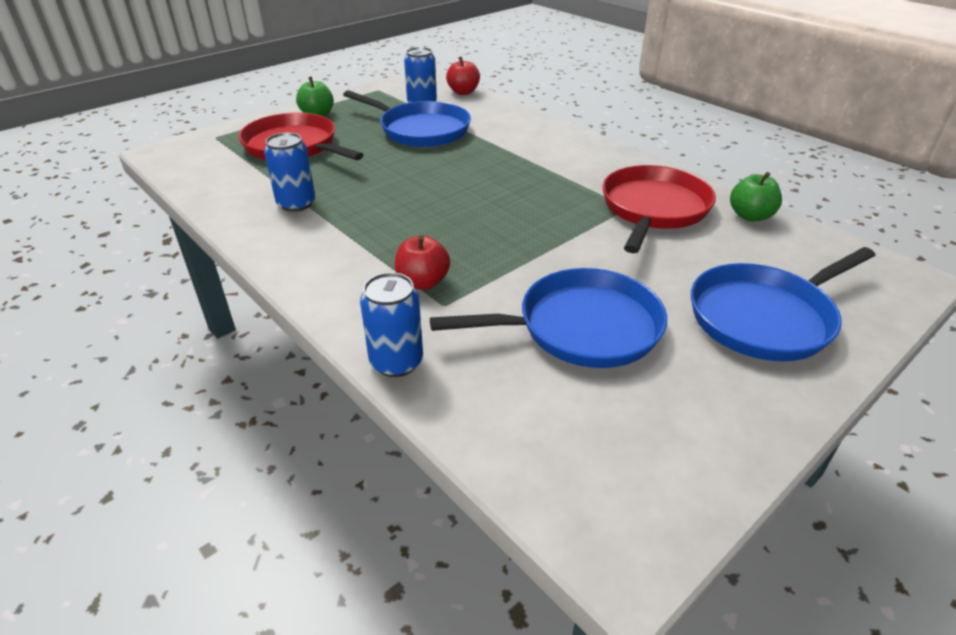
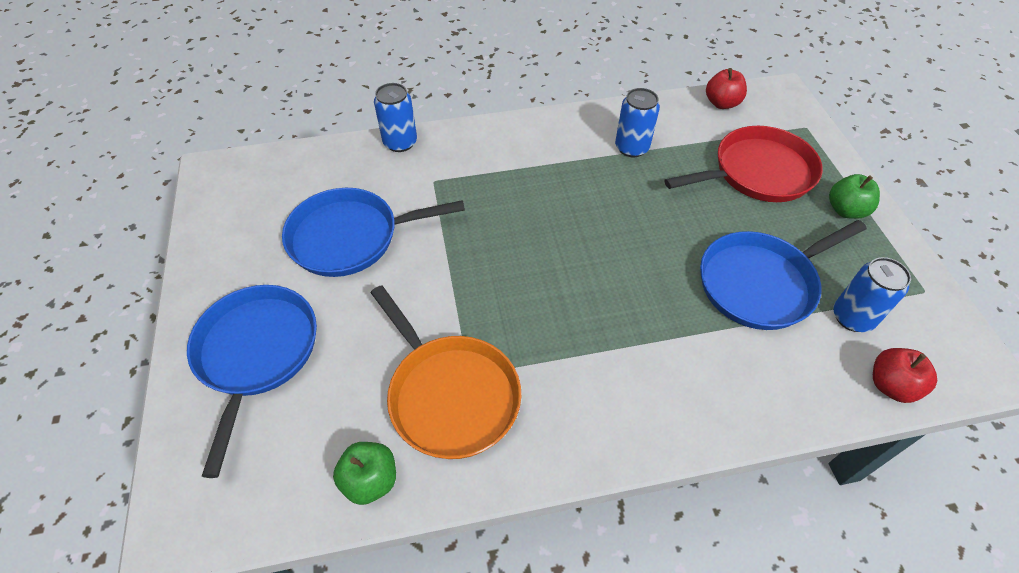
camera: 120 degrees right, 15 degrees up
red apple [395,235,450,290] -> red apple moved to [706,68,747,109]
blue pan [430,268,667,368] -> blue pan turned 60 degrees clockwise [282,188,465,277]
red pan [603,165,716,253] -> orange pan [371,285,521,459]

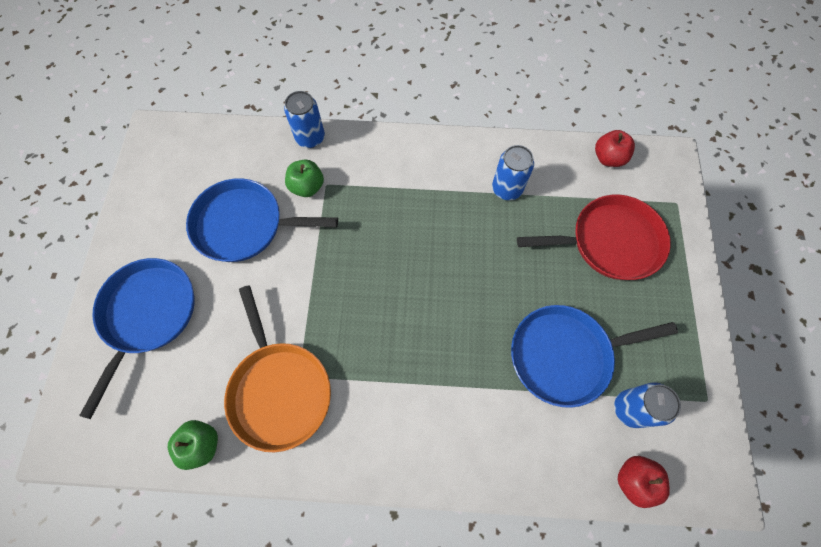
camera: 15 degrees right, 15 degrees up
green apple [829,174,880,219] -> green apple moved to [285,159,324,197]

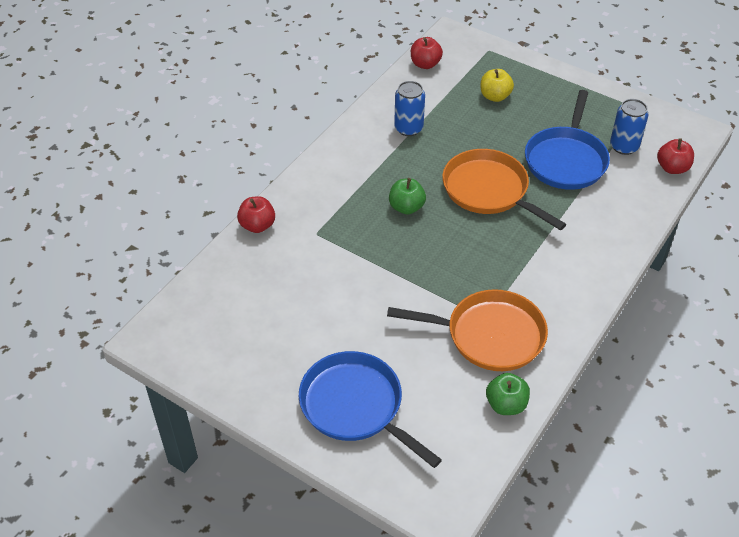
camera: 60 degrees left, 20 degrees down
blue pan [186,178,338,262] -> none
blue can [284,91,325,148] -> red apple [237,196,275,233]
green apple [285,159,324,197] -> green apple moved to [389,178,426,214]
red pan [517,195,671,280] -> yellow apple [480,69,514,102]
none -> orange pan [442,149,566,230]

